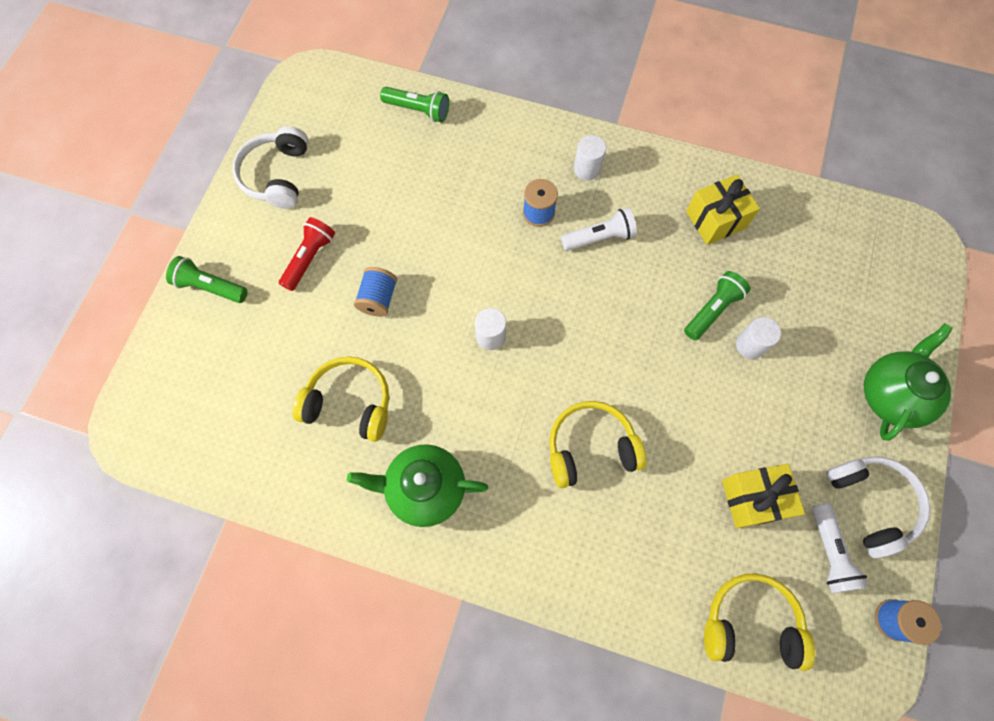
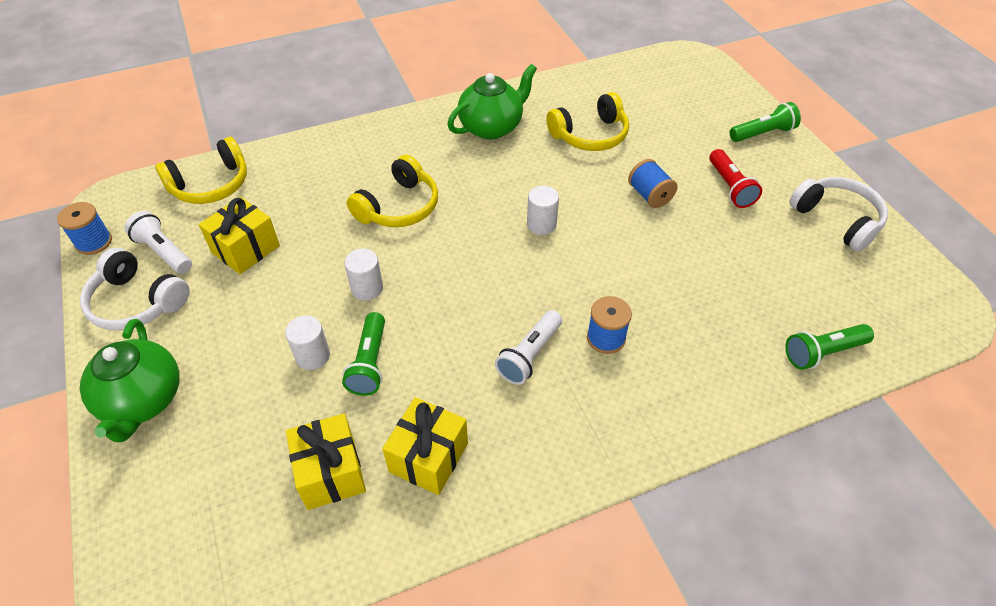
camera: 140 degrees right, 20 degrees down
white cylinder [574,135,606,180] -> white cylinder moved to [344,249,383,300]
none -> yellow gift [286,413,366,510]

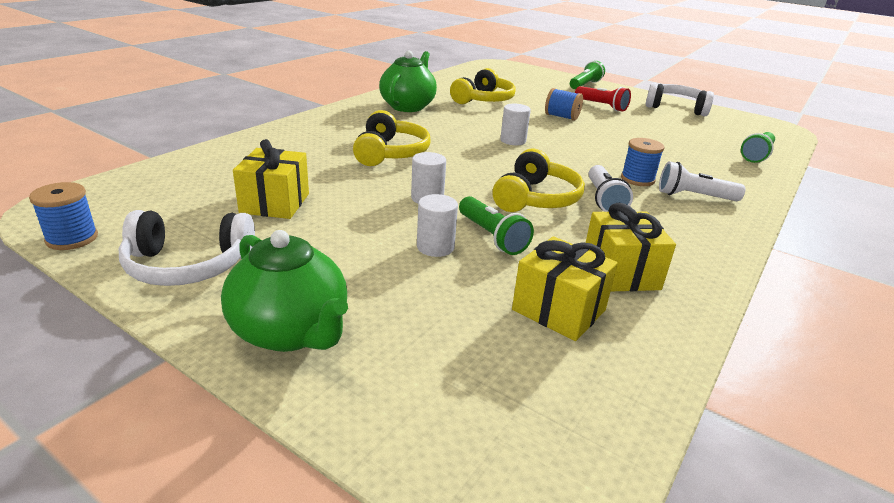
camera: 35 degrees left, 20 degrees down
white flashlight [124,211,192,274] -> white flashlight moved to [659,161,745,201]
yellow headphones [155,137,247,204] -> yellow headphones moved to [492,148,585,212]

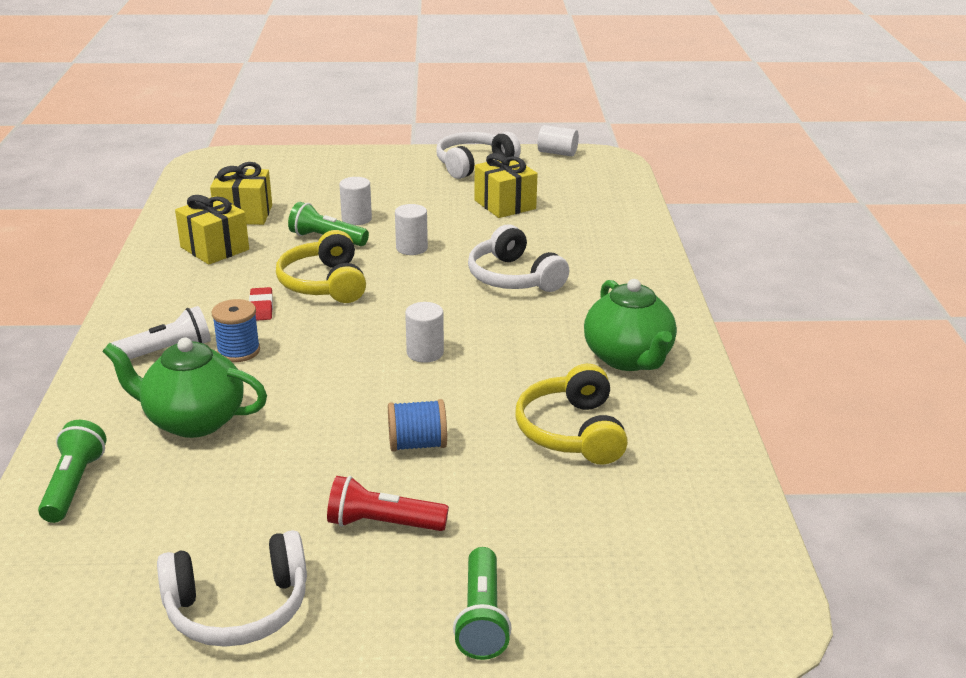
camera: 145 degrees right, 0 degrees up
blue spool [29,182,98,250] -> white cylinder [537,125,579,156]
green teapot [221,230,348,352] -> green teapot moved to [102,338,267,438]
yellow headphones [353,110,431,166] -> white headphones [468,224,569,292]
white flashlight [588,165,633,212] -> red eraser [249,287,273,321]

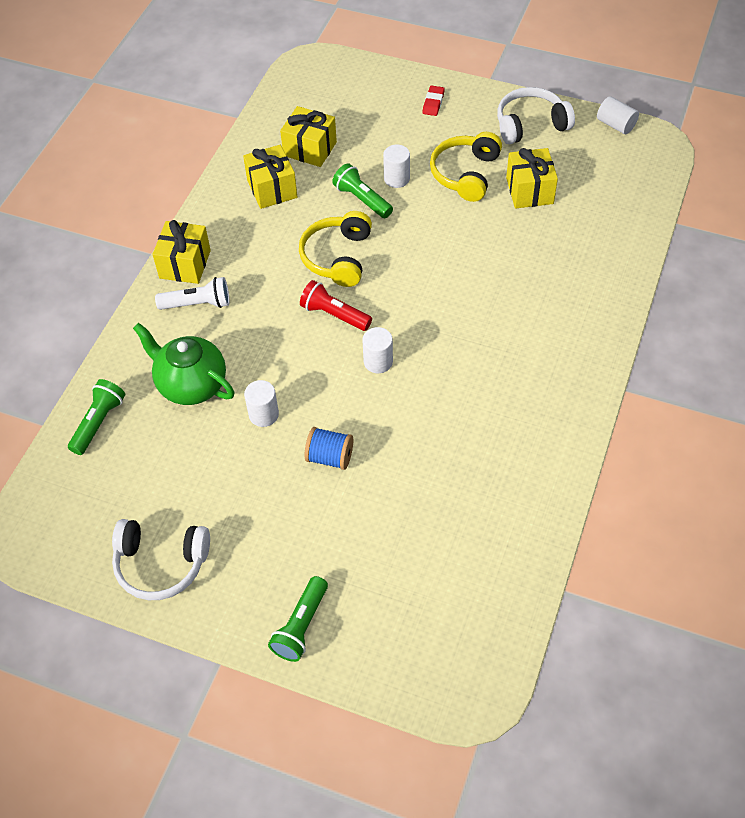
camera: 25 degrees right, 25 degrees up
blue spool [212,299,260,362] -> none
red eraser [249,287,273,321] -> red eraser moved to [422,85,445,116]
red flashlight [327,476,449,531] -> red flashlight moved to [300,280,372,331]
white cylinder [395,204,428,255] -> white cylinder moved to [244,380,279,427]
white headphones [468,224,569,292] -> none
yellow headphones [515,364,628,464] -> yellow headphones moved to [430,132,502,202]
green teapot [584,279,677,371] -> none
none -> yellow gift [153,220,211,284]

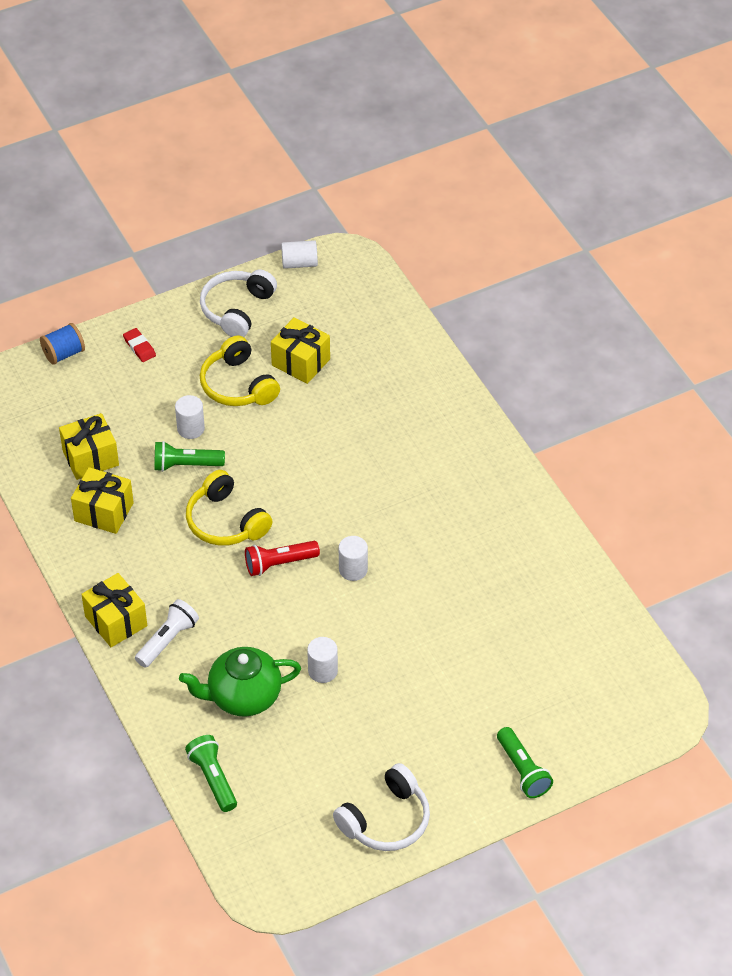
camera: 50 degrees left, 5 degrees down
blue spool [305,427,353,470] -> blue spool moved to [40,323,85,365]

